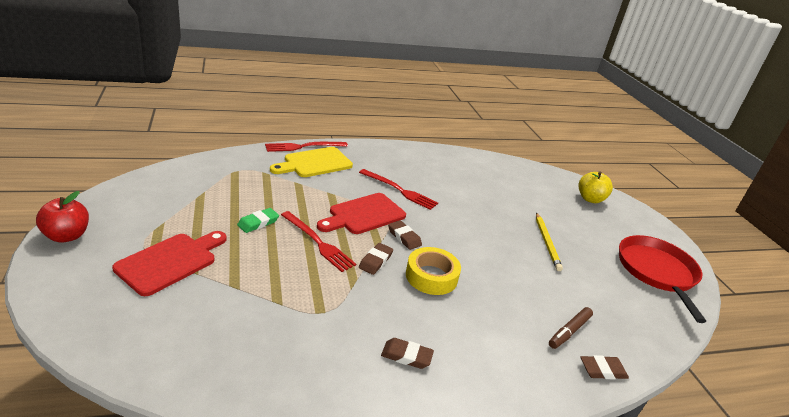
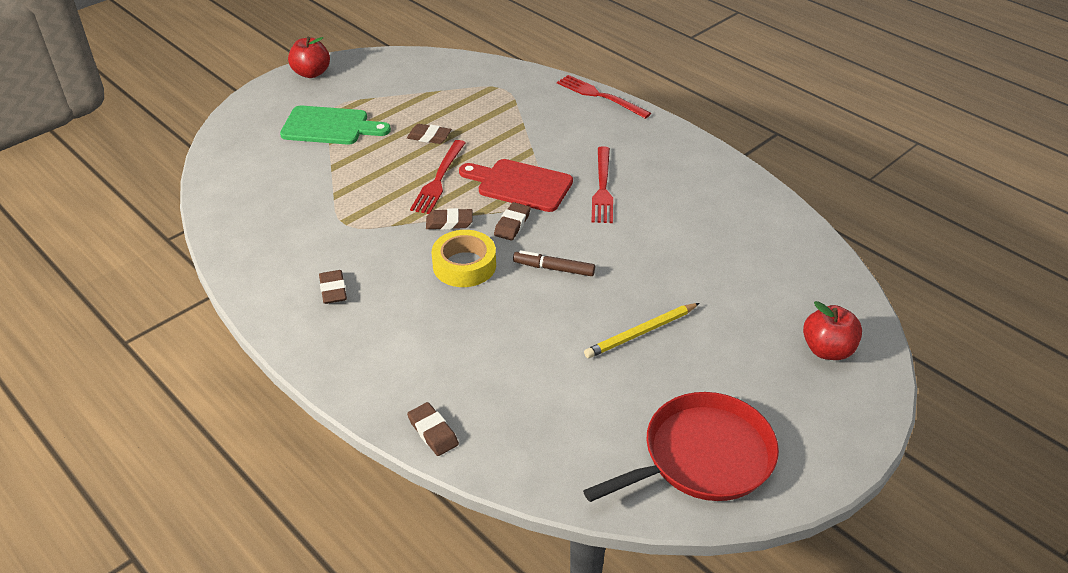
camera: 65 degrees right, 10 degrees up
red cutting board [112,231,227,296] -> green cutting board [280,106,391,145]
green eraser [237,208,279,233] -> brown eraser [407,124,451,144]
yellow cutting board [270,147,353,177] -> none
brown marker [549,307,593,349] -> brown marker moved to [513,250,595,276]
yellow apple [578,171,613,203] -> red apple [803,301,862,360]

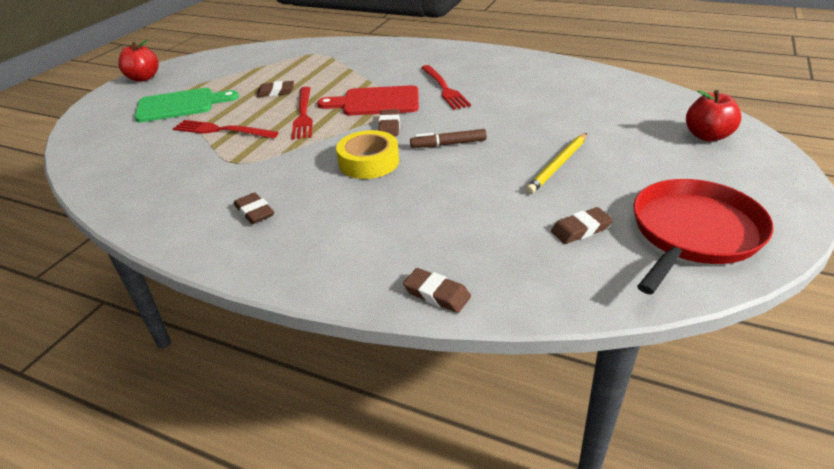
camera: 20 degrees left, 5 degrees down
brown eraser [426,208,473,230] -> brown eraser moved to [551,207,613,244]
red fork [557,75,651,119] -> red fork moved to [173,120,279,139]

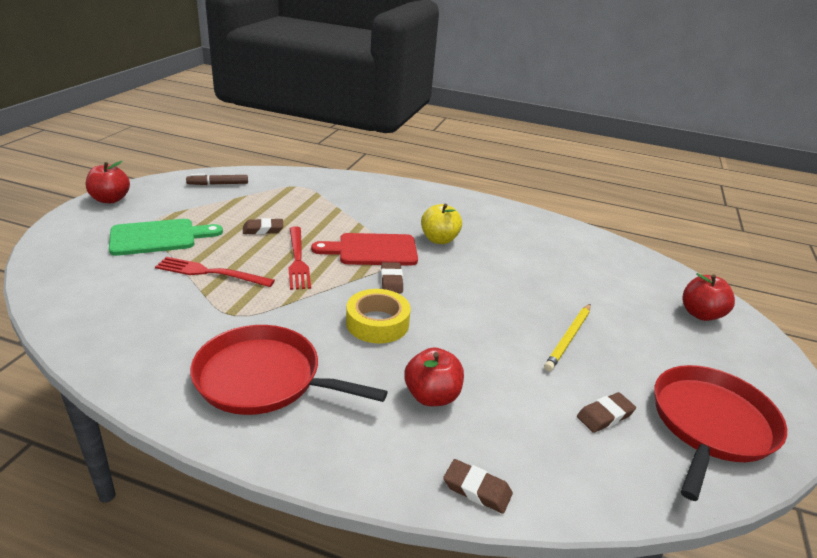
camera: 10 degrees left, 5 degrees down
brown eraser [234,192,274,224] -> red pan [190,325,388,415]
brown marker [410,129,487,148] -> brown marker moved to [186,174,248,185]
red fork [421,65,471,110] -> yellow apple [421,204,462,244]
none -> red apple [404,348,464,406]

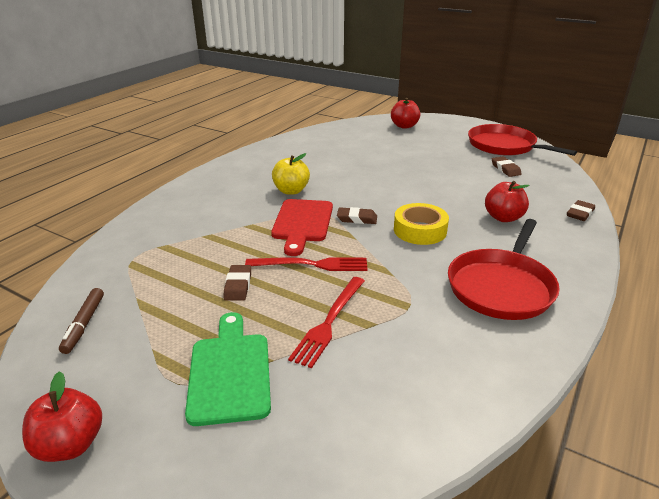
camera: 75 degrees left, 0 degrees up
yellow pencil [544,304,591,371] -> none

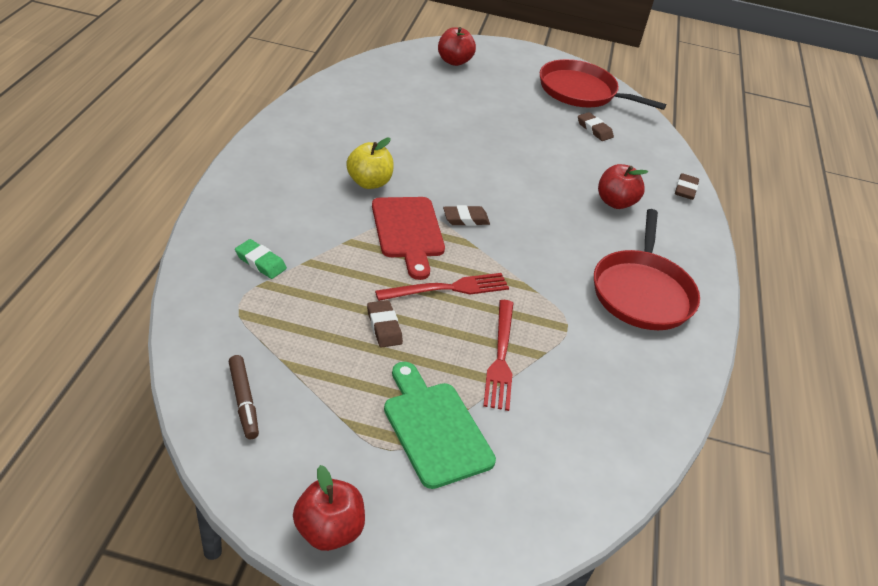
camera: 25 degrees left, 10 degrees up
yellow tape [394,203,449,245] -> none
none -> green eraser [235,239,287,279]

